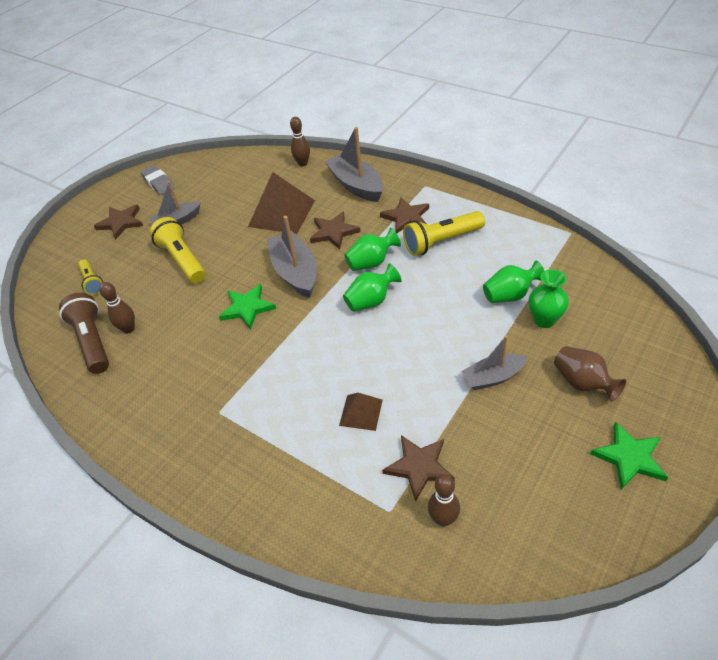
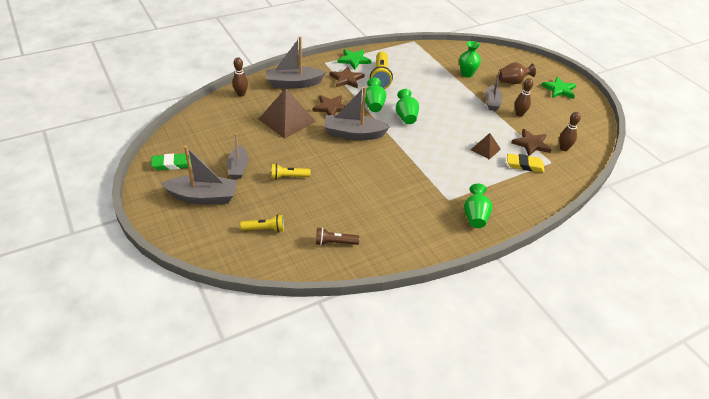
camera: 70 degrees left, 5 degrees down
brown flashlight [59,293,109,374] -> brown flashlight [316,227,360,246], size x0.59
brown star [94,205,143,240] -> grey boat [161,146,238,204]
brown bowling pin [99,282,135,334] -> brown bowling pin moved to [515,78,533,117]
grey eraser [140,165,175,195] -> green eraser [151,154,192,170]
yellow flashlight [149,217,206,283] -> yellow flashlight [271,164,310,180], size x0.59
green star [219,284,276,330] -> green star moved to [338,49,371,70]
green vase [483,261,544,303] -> green vase moved to [464,183,492,228]
none -> yellow eraser [507,153,545,172]

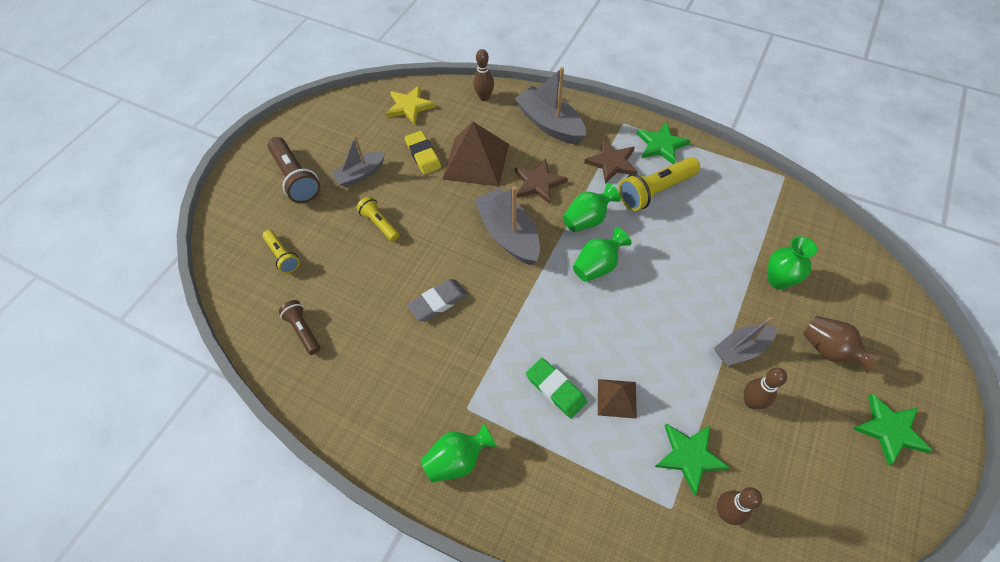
camera: 60 degrees right, 15 degrees up
green eraser [151,154,192,170] -> green eraser moved to [526,358,587,419]
grey boat [161,146,238,204] -> brown flashlight [268,137,320,203]
yellow eraser [507,153,545,172] -> yellow eraser moved to [405,131,441,174]
brown star [511,129,552,156] -> green star [655,424,730,496]
none -> yellow star [386,86,436,124]
none -> grey eraser [407,279,468,321]

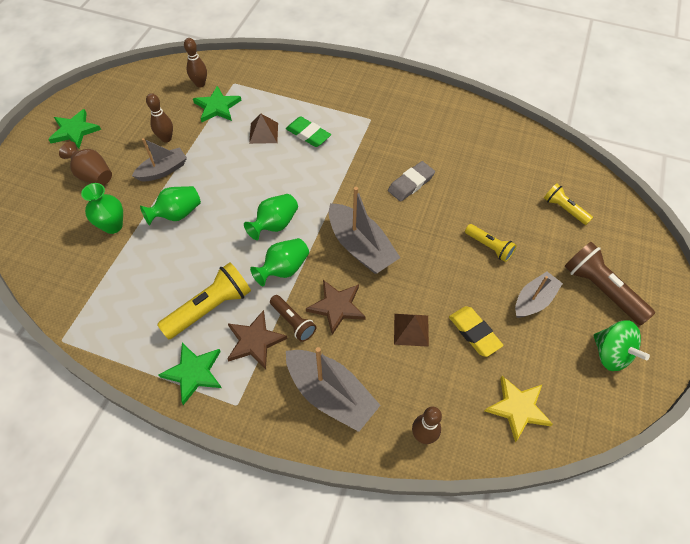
camera: 170 degrees right, 0 degrees up
brown flashlight [278,300,320,355] -> brown flashlight moved to [270,295,316,342]
green vase [421,423,497,483] -> green vase moved to [140,186,201,226]
brown pyramid [443,122,509,187] -> brown pyramid [394,314,429,347], size x0.52
none -> green spinning top [593,321,650,371]

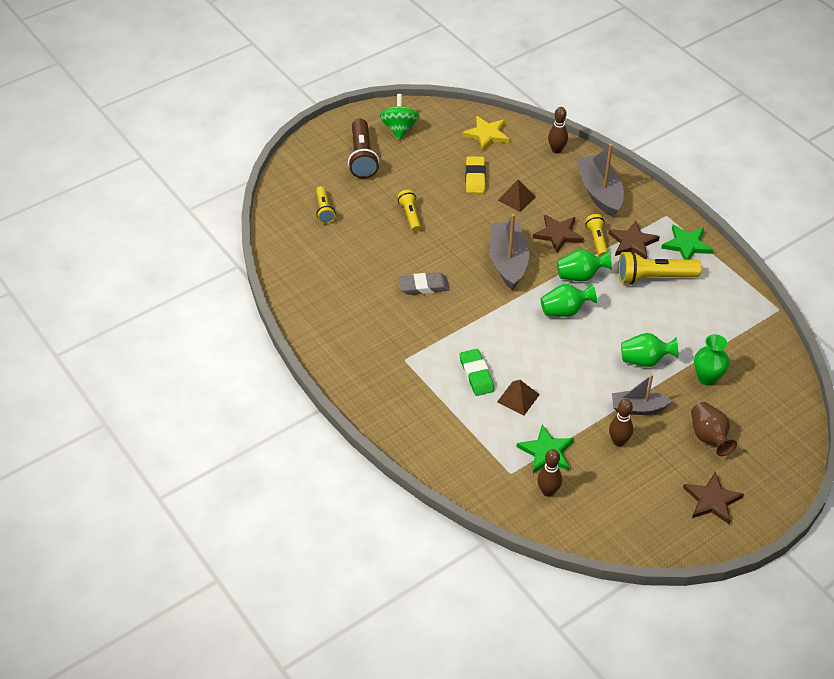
camera: 145 degrees left, 10 degrees down
green star [48,109,101,148] -> brown star [683,472,744,524]
brown flashlight [270,295,316,342] -> yellow flashlight [585,214,607,257]
grey boat [515,272,563,318] -> none

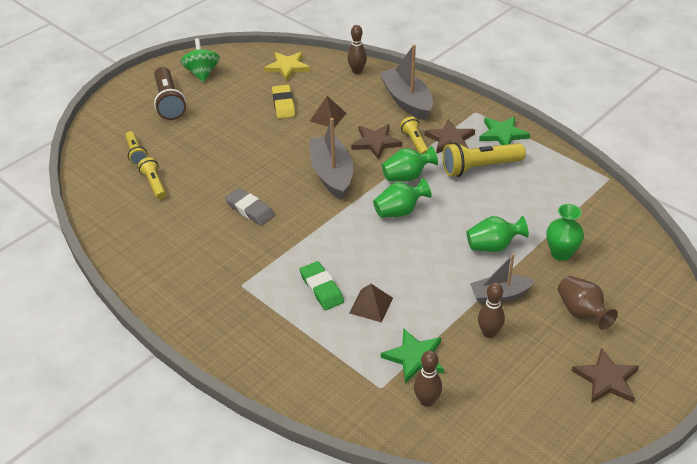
camera: 10 degrees left, 5 degrees down
yellow flashlight [397,190,421,232] -> yellow flashlight moved to [138,157,166,199]
grey eraser [399,272,450,295] -> grey eraser turned 60 degrees clockwise [225,188,275,226]

